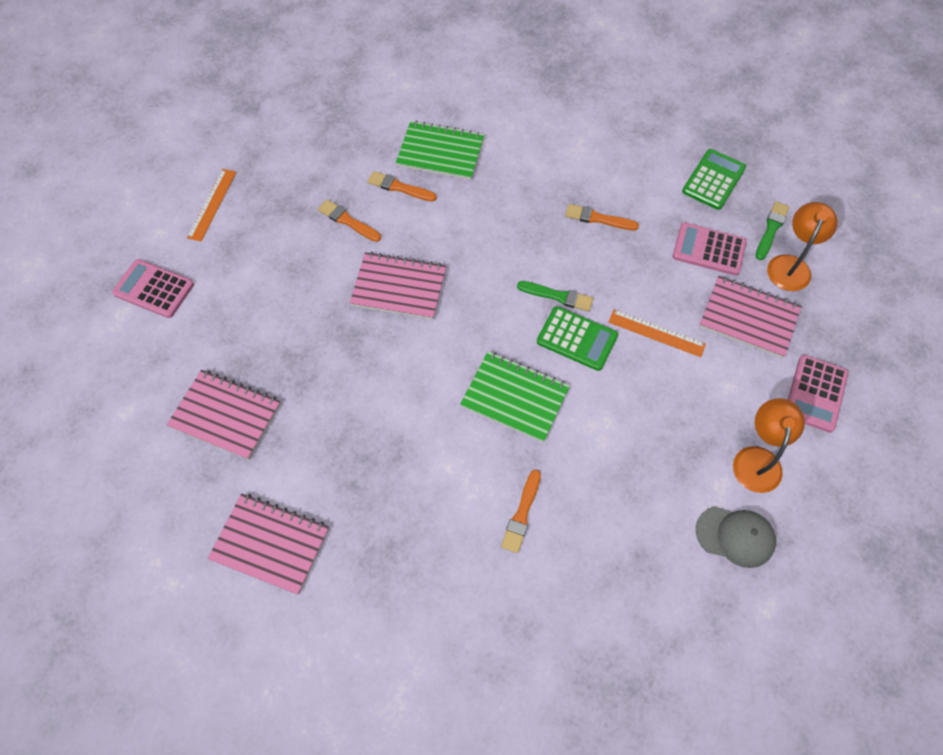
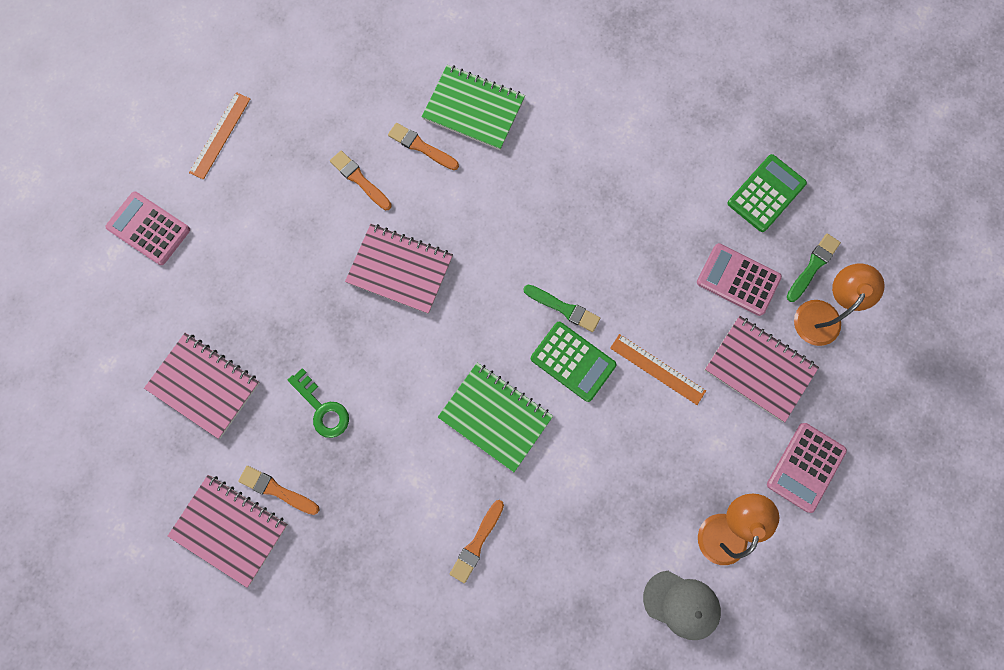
camera: 10 degrees right, 15 degrees up
orange brush [565,204,639,230] -> orange brush moved to [238,466,319,515]
none -> green key [288,368,349,438]

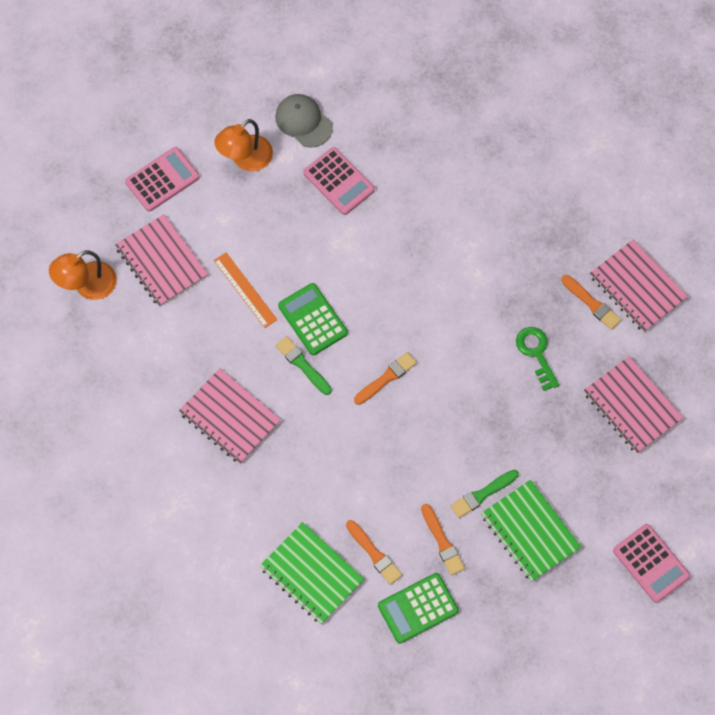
camera: 160 degrees left, 10 degrees down
orange ruler [189,92,250,180] -> none
pink notebook [345,224,453,314] -> pink notebook moved to [179,368,281,464]
green notebook [438,363,553,472] -> green notebook moved to [481,480,582,582]
orange brush [450,500,504,583] -> orange brush moved to [354,352,417,405]
pink calculator [697,243,782,316] -> pink calculator moved to [303,147,375,215]
green calculator [727,154,807,232] -> green calculator moved to [378,573,459,644]
green brush [787,233,841,302] -> green brush moved to [450,470,519,518]

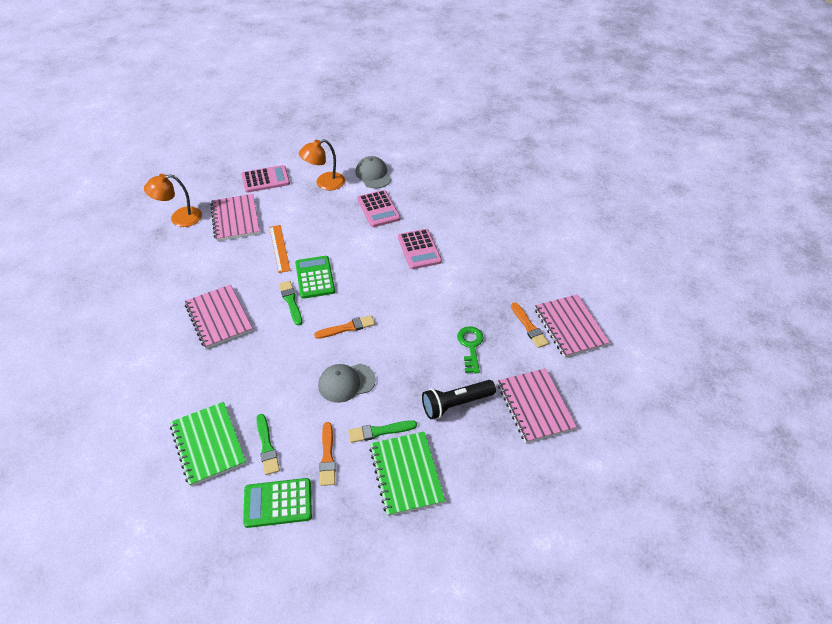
camera: 20 degrees right, 20 degrees down
orange brush [346,520,402,585] -> green brush [257,414,280,475]
pink calculator [613,524,690,603] -> pink calculator moved to [398,229,442,269]
none -> grey cap [318,364,376,403]
none -> black flashlight [422,380,496,419]

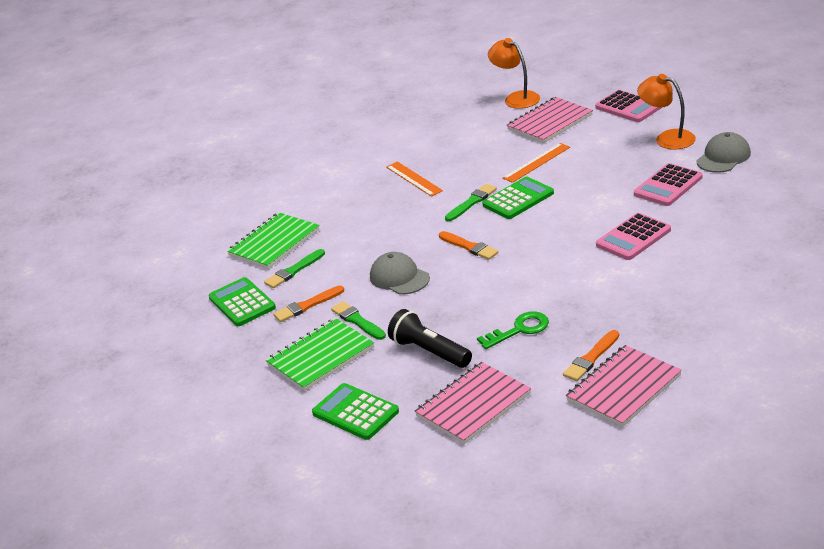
camera: 70 degrees right, 15 degrees down
pink notebook [185,285,253,349] -> orange ruler [386,161,443,197]
none -> green calculator [312,383,399,440]

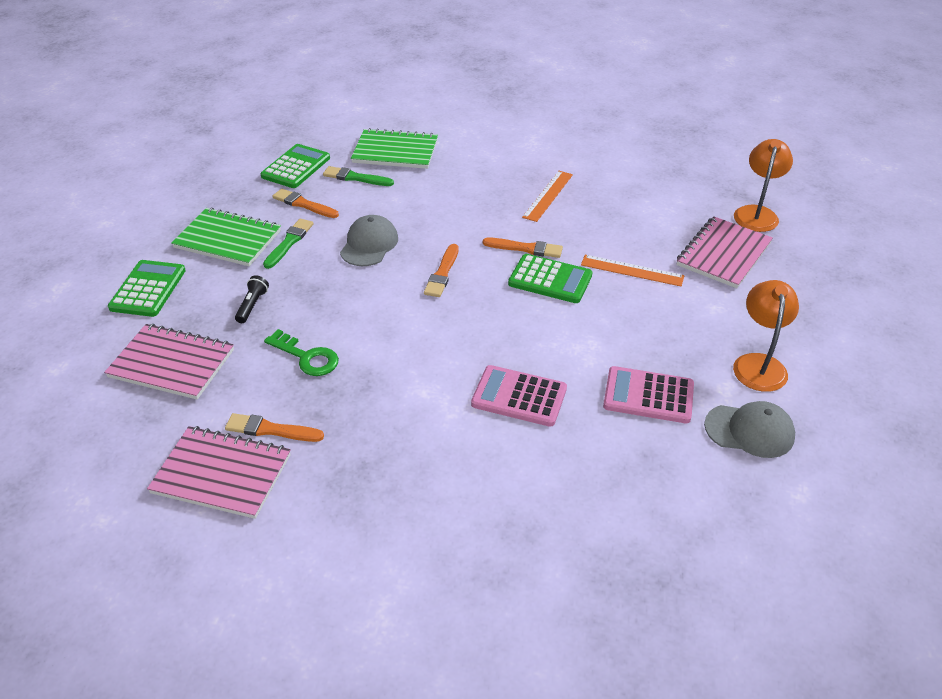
camera: 55 degrees right, 10 degrees up
black flashlight [388,309,472,368] -> black flashlight [235,275,269,323], size x0.56
green brush [445,184,497,221] -> orange brush [483,237,563,258]
pink notebook [507,97,593,143] -> pink notebook turned 75 degrees counterclockwise [676,216,773,288]
pink calculator [595,90,662,122] -> none

